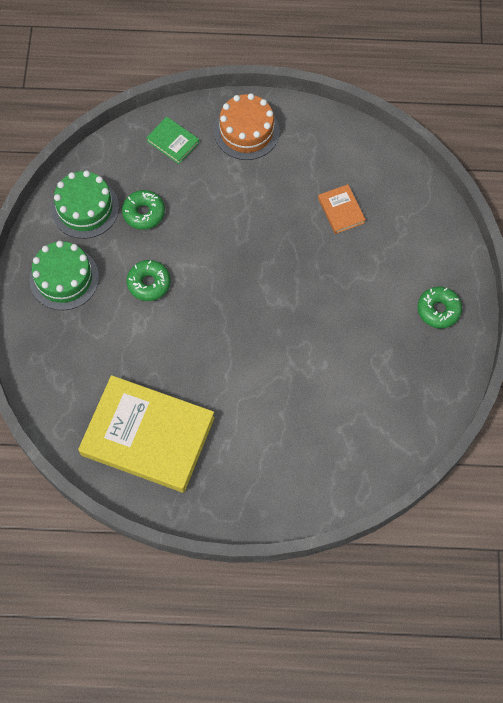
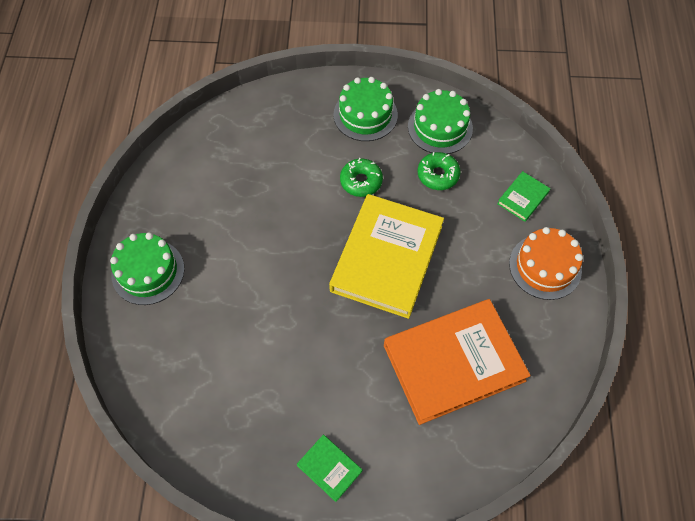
camera: 90 degrees right, 5 degrees down
yellow book [78,375,215,493] -> yellow book moved to [329,194,444,319]
orange book [318,184,366,234] -> orange book [384,299,531,425], size x2.36
green donut [418,287,462,328] -> green book [297,435,362,502]
none -> green cake [110,232,184,305]

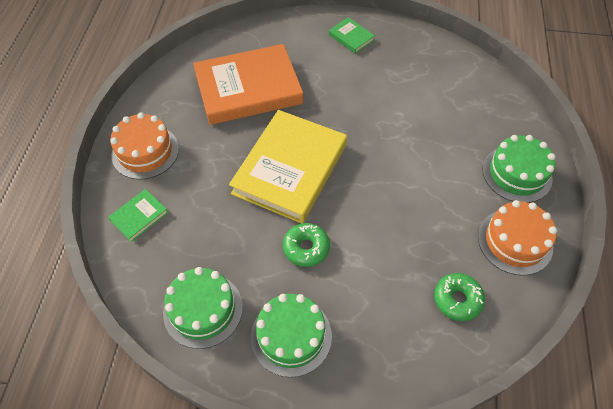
camera: 175 degrees left, 5 degrees down
green donut [418,152,461,190] -> green donut moved to [434,273,485,321]
none -> orange cake [478,200,557,276]

